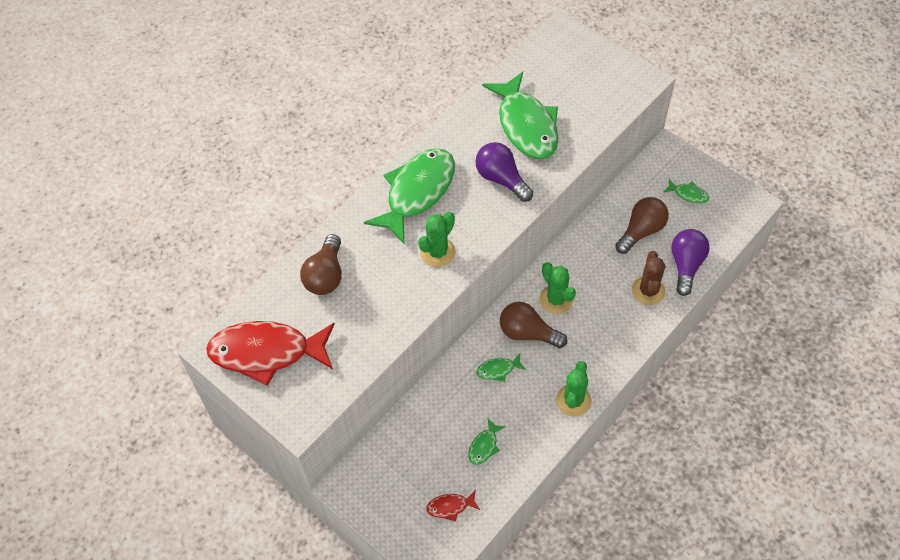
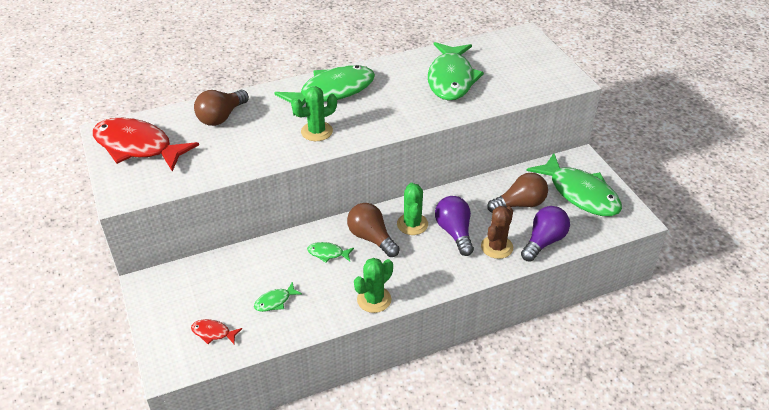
camera: 25 degrees right, 15 degrees down
purple light bulb [475,142,533,202] -> purple light bulb moved to [435,196,474,256]
green fish [663,179,709,203] -> green fish [526,153,622,216], size x2.39

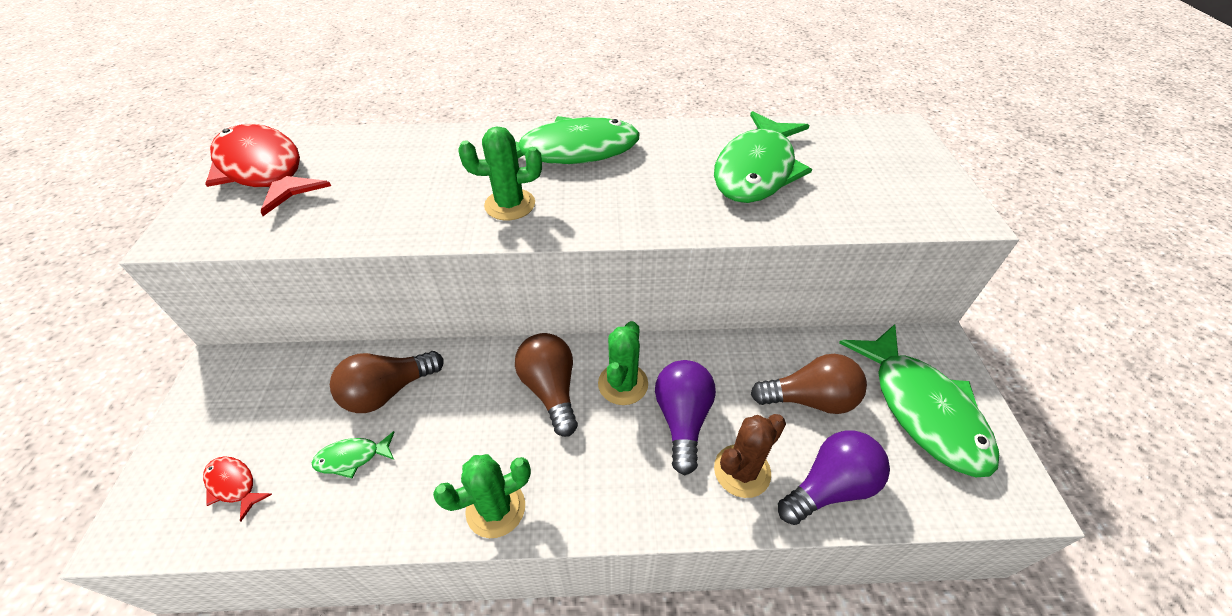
camera: 20 degrees right, 5 degrees up
brown light bulb [194,90,249,126] -> brown light bulb moved to [330,351,444,413]
green fish [307,242,354,263] -> none

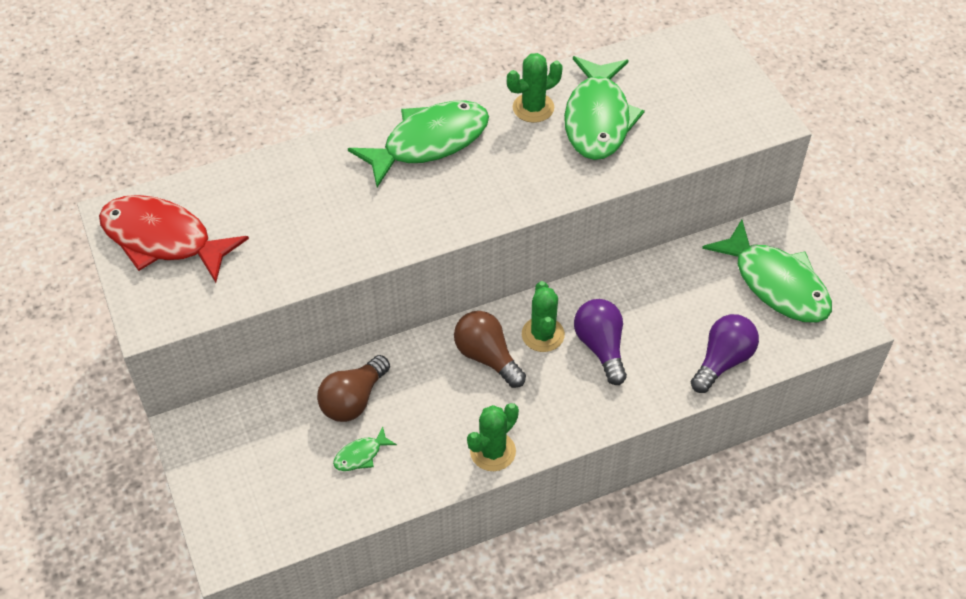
camera: 20 degrees left, 5 degrees up
red fish [203,456,272,521] -> none
green cactus [458,126,542,220] -> green cactus moved to [507,53,563,123]
brown cactus [714,414,786,498] -> none
brown light bulb [751,354,867,414] -> none

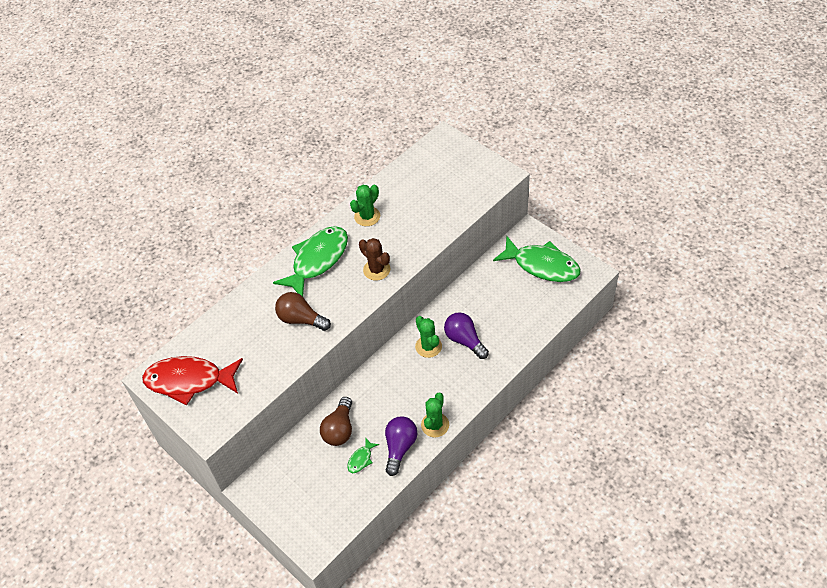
camera: 20 degrees left, 0 degrees up
brown light bulb [454,311,526,388] -> brown light bulb moved to [275,292,331,331]
green fish [564,56,645,160] -> none
purple light bulb [691,314,759,393] -> purple light bulb moved to [385,416,417,476]
none -> brown cactus [359,238,391,281]

